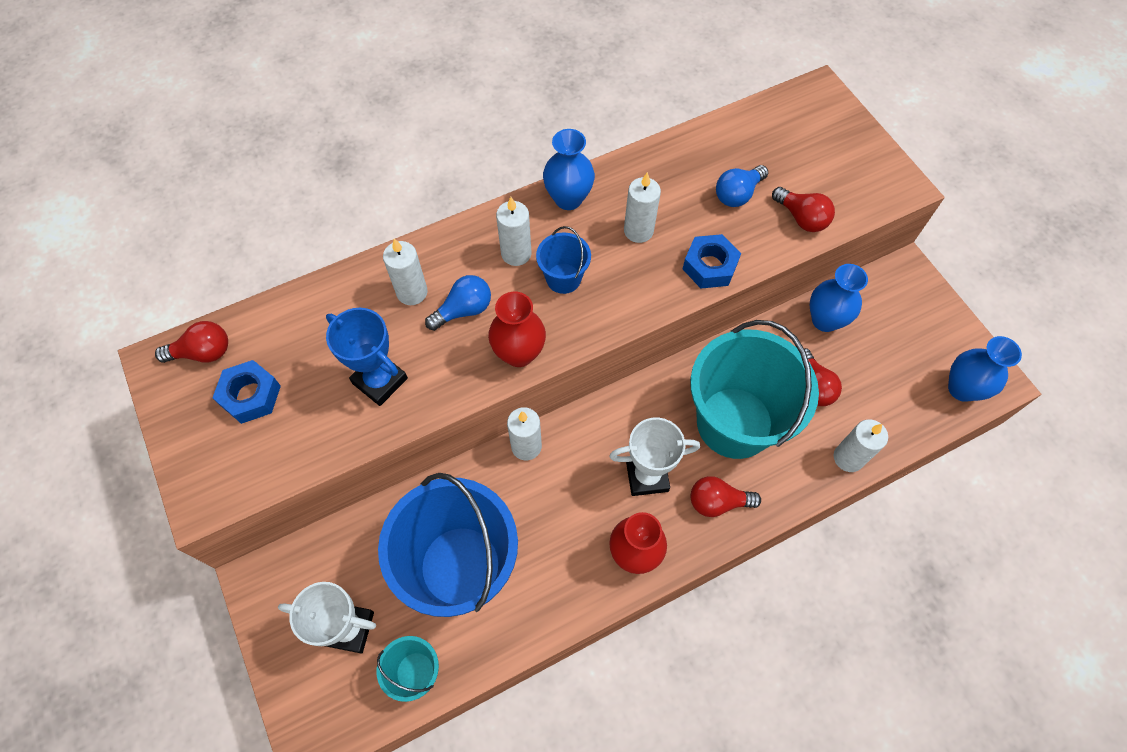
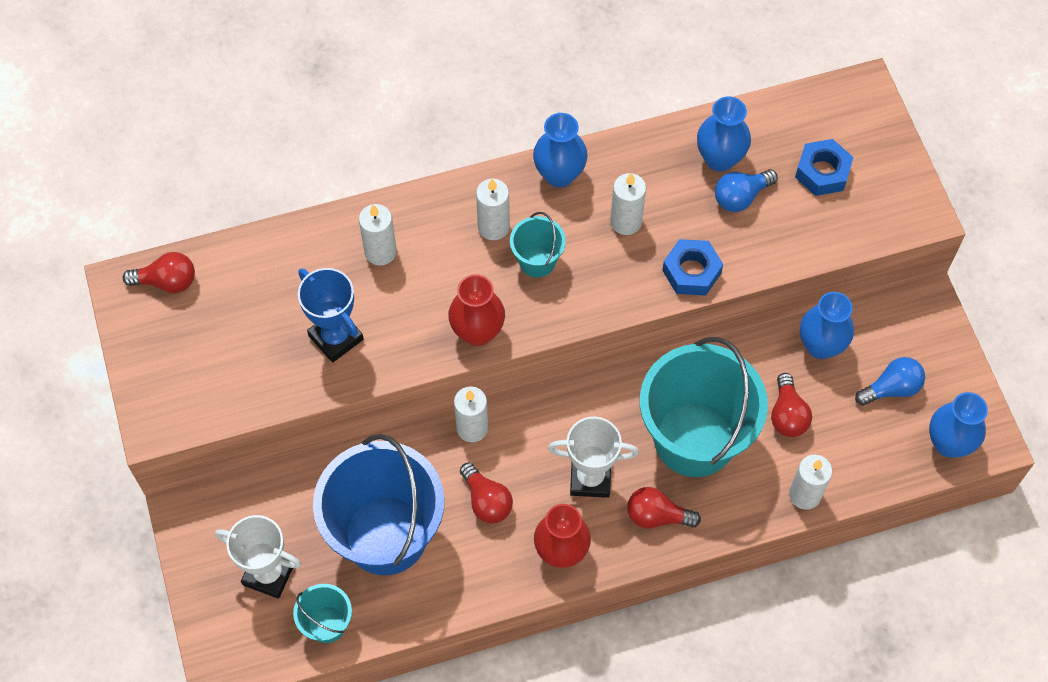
camera: 10 degrees right, 0 degrees up
blue nut [212,360,281,424] -> blue nut moved to [795,139,854,196]
blue light bulb [425,275,491,331] -> blue light bulb moved to [855,357,925,406]
blue bucket [536,226,591,294] -> turquoise bucket [510,212,566,277]
red light bulb [772,187,835,232] -> red light bulb moved to [460,462,513,523]
none -> blue vase [697,96,751,172]

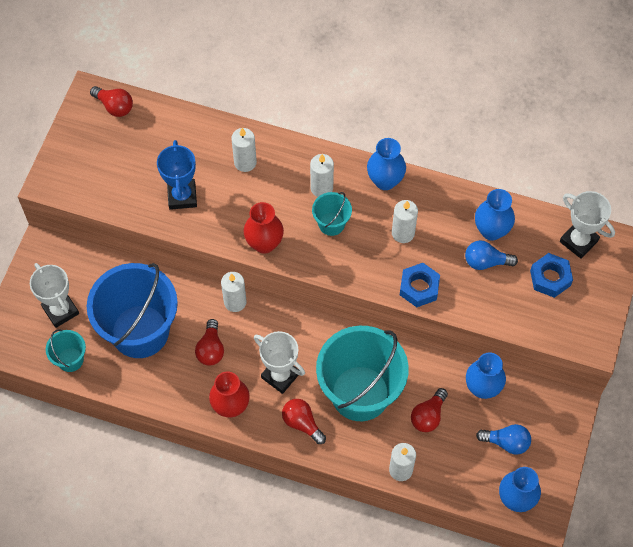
camera: 35 degrees right, 0 degrees up
none -> white trophy [560,191,615,259]

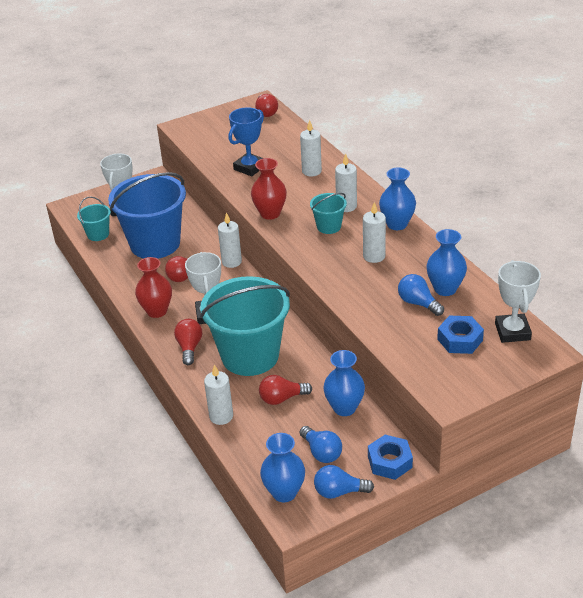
camera: 45 degrees right, 25 degrees down
blue nut [400,263,440,307] -> blue nut moved to [368,435,413,480]
none -> blue light bulb [314,465,374,499]

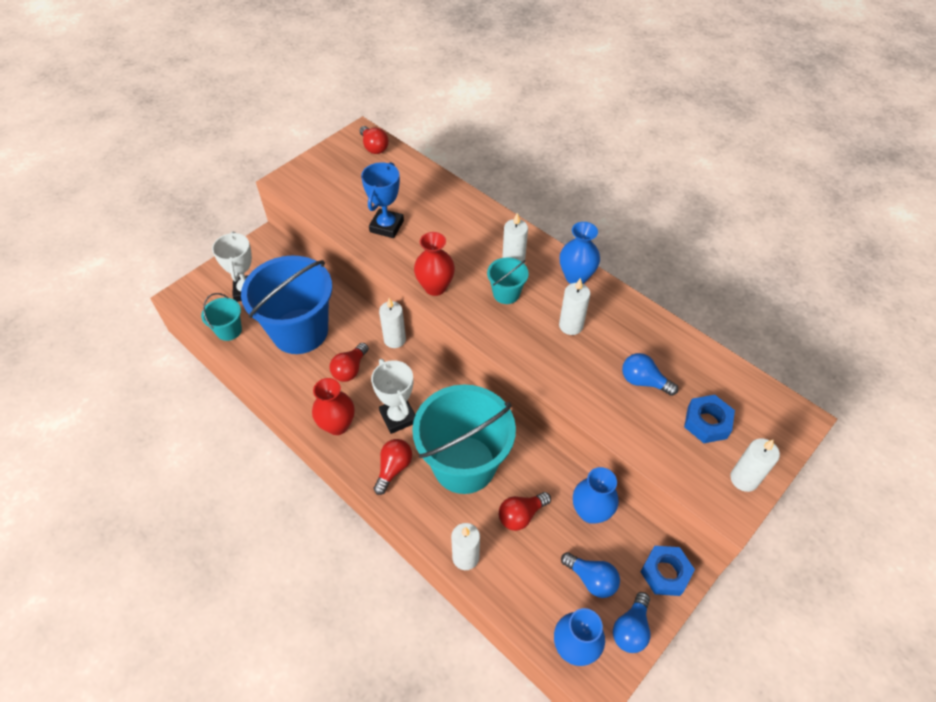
camera: 20 degrees left, 15 degrees up
red light bulb [174,319,202,365] -> red light bulb turned 45 degrees clockwise [374,439,412,495]
white candle [300,120,322,176] -> white candle moved to [730,438,780,492]
blue light bulb [314,465,374,499] -> blue light bulb turned 45 degrees counterclockwise [613,592,650,653]
blue vase [426,229,467,296] -> none
white trophy [495,260,541,343] -> none

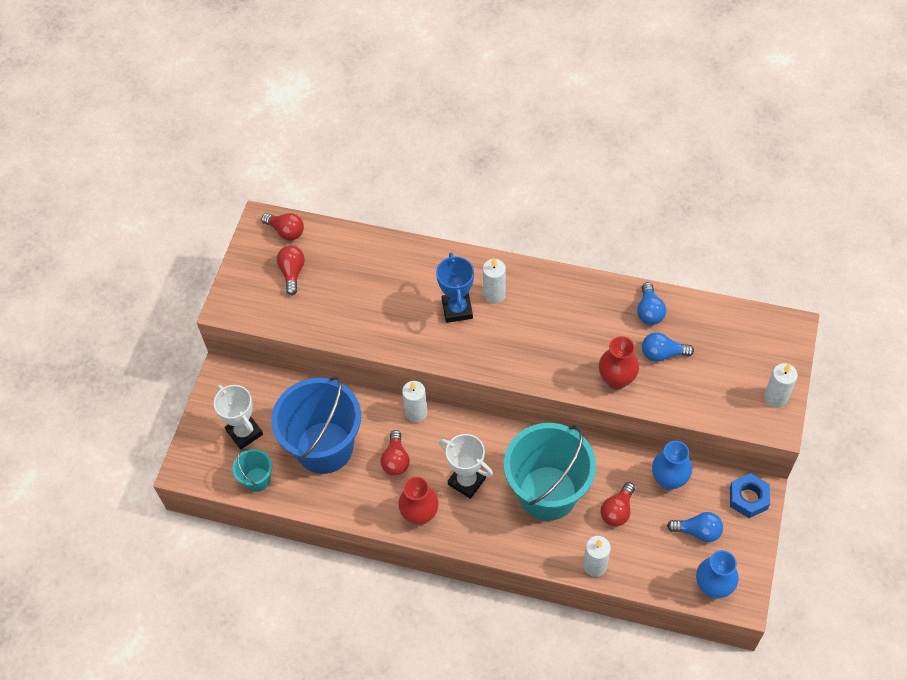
camera: 25 degrees left, 5 degrees up
blue trophy [361,162,404,238] -> blue trophy moved to [436,253,474,323]
red light bulb [374,439,412,495] -> red light bulb moved to [277,246,305,295]
red vase [414,232,455,296] -> red vase moved to [599,336,639,390]
turquoise bucket [487,258,529,304] -> none
white candle [559,278,590,335] -> none
blue vase [560,222,600,284] -> none
blue light bulb [613,592,650,653] -> blue light bulb moved to [637,282,666,325]
blue nut [684,395,735,443] -> none

